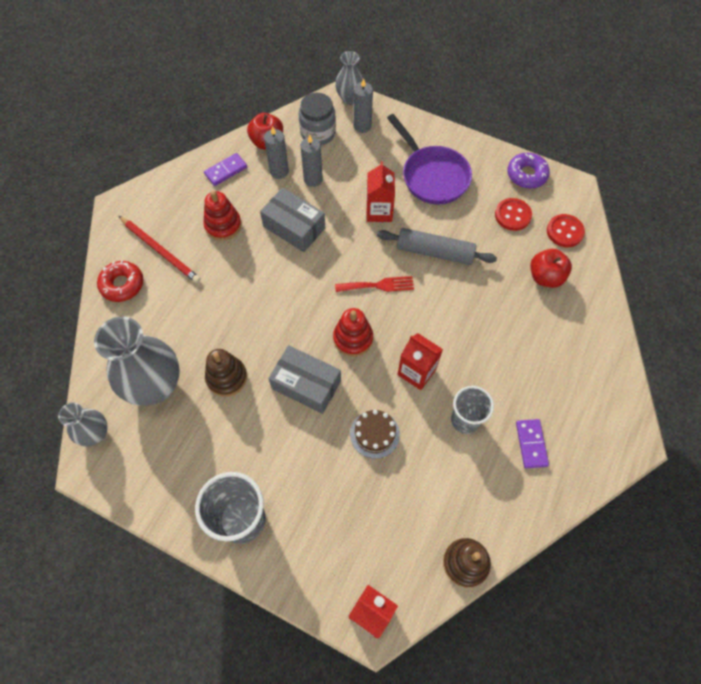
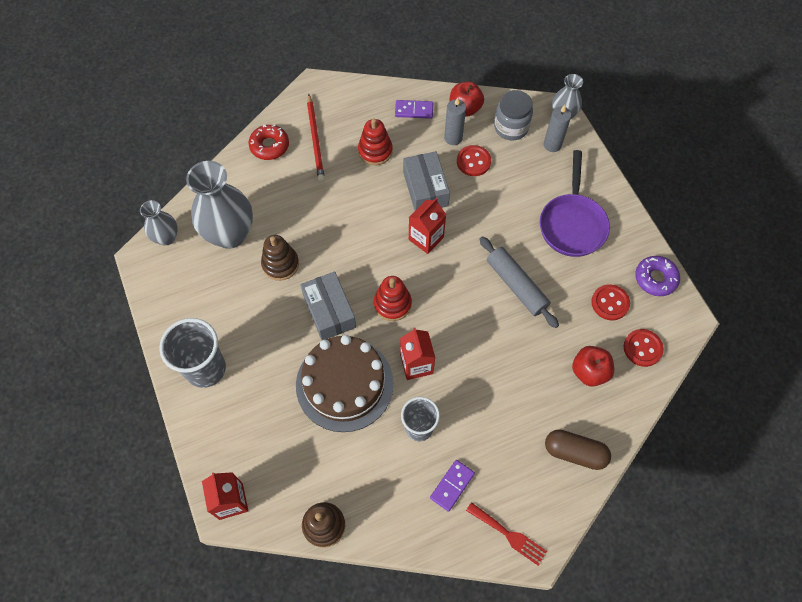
camera: 40 degrees right, 0 degrees up
grey candle [300,134,323,187] -> red button [457,145,491,176]
red fork [335,276,414,292] -> red fork moved to [466,502,547,566]
brown cake [350,410,400,459] -> brown cake [296,335,394,432], size x2.11
red carton [367,161,395,222] -> red carton moved to [409,198,446,254]
none -> brown capsule [545,429,611,470]

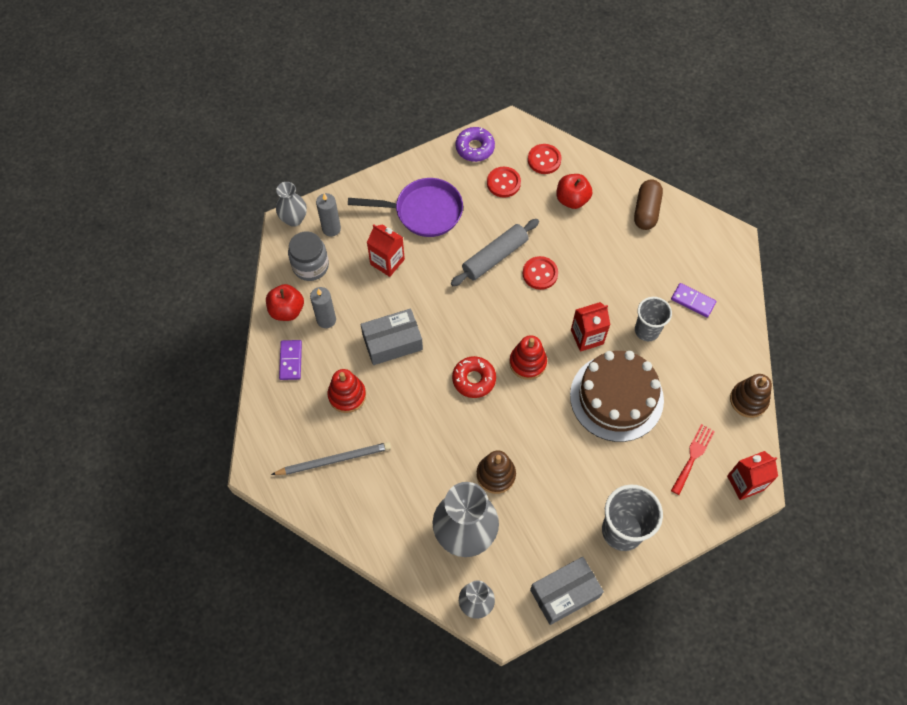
camera: 95 degrees left, 0 degrees up
red donut [248,125,289,160] -> red donut moved to [452,356,496,398]
grey box [300,271,356,340] -> grey box moved to [530,557,604,625]
red pencil [307,94,325,182] -> grey pencil [271,442,391,475]
red carton [409,198,446,254] -> red carton moved to [367,224,405,277]
red button [457,145,491,176] -> red button moved to [523,256,558,290]
red fork [466,502,547,566] -> red fork moved to [671,424,715,495]

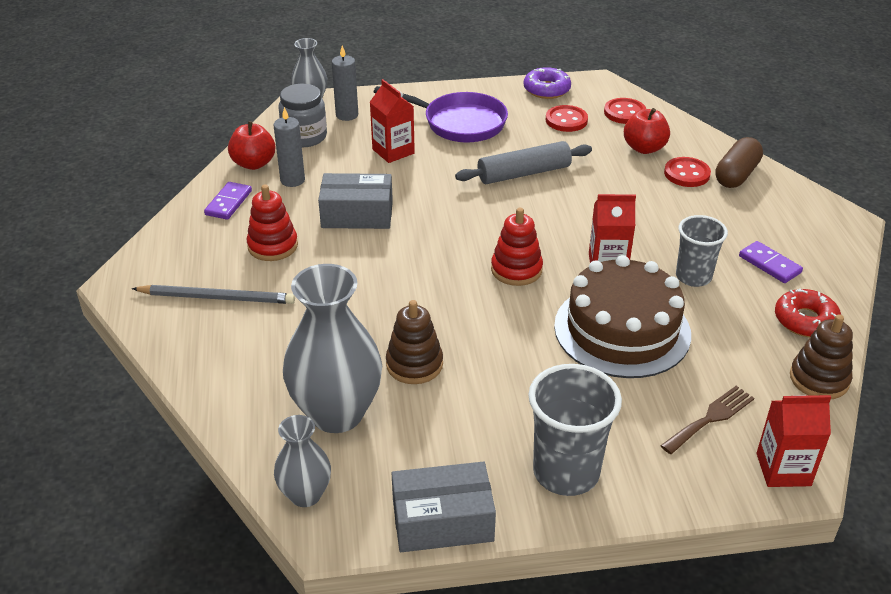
camera: 20 degrees right, 25 degrees down
red donut [452,356,496,398] -> red donut moved to [775,289,841,337]
red button [523,256,558,290] -> red button moved to [664,157,711,187]
red fork [671,424,715,495] -> brown fork [660,386,754,454]

